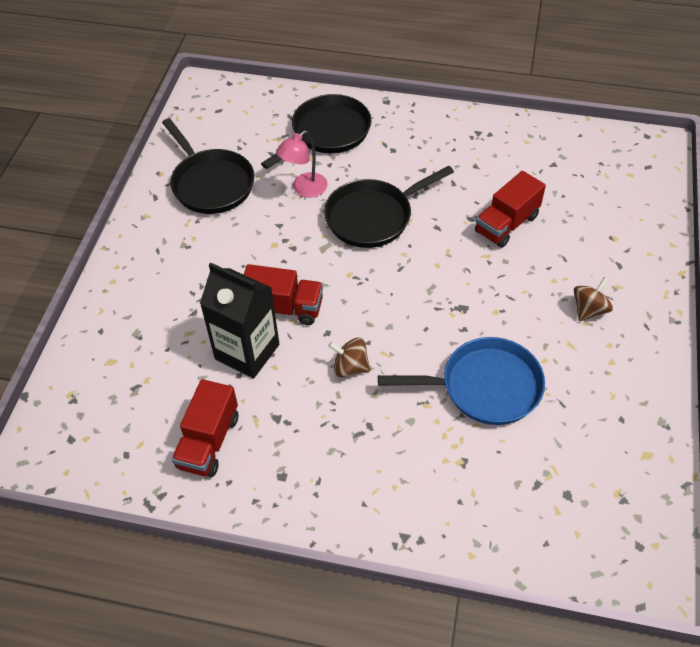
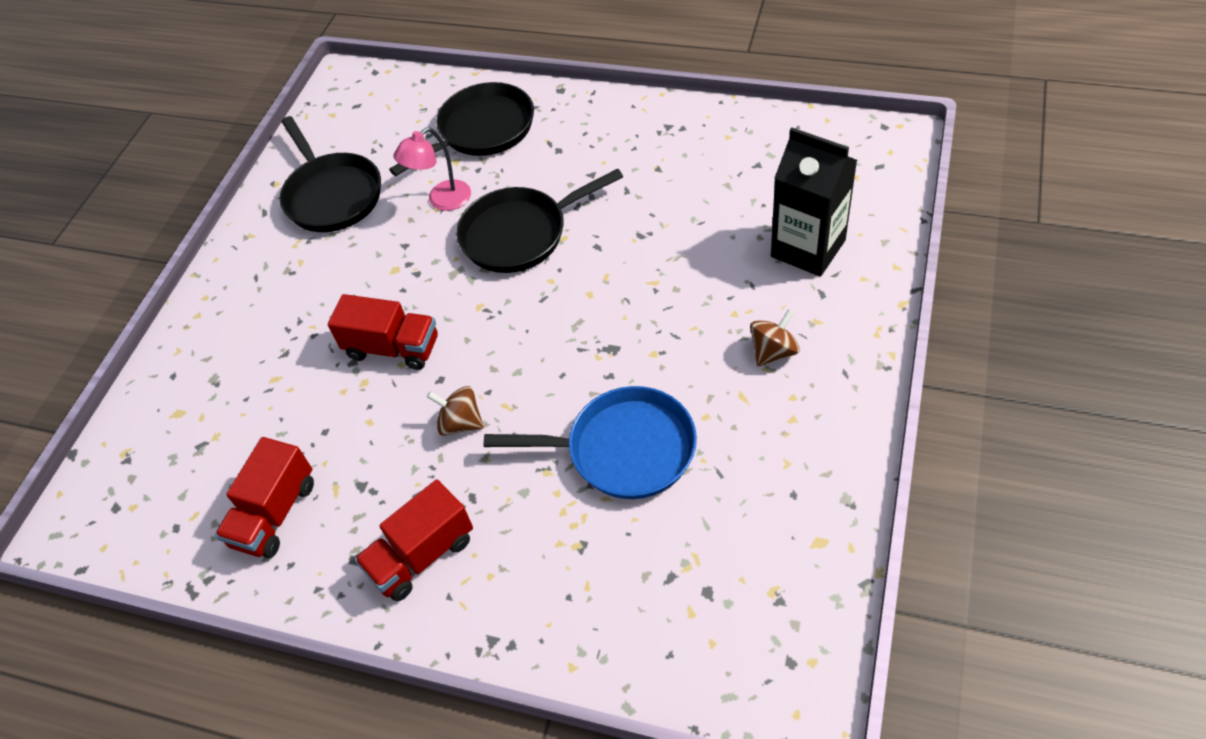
camera: 10 degrees right, 0 degrees up
black carton [200,263,279,378] -> black carton moved to [771,128,857,277]
red truck [475,171,546,248] -> red truck moved to [354,480,473,601]

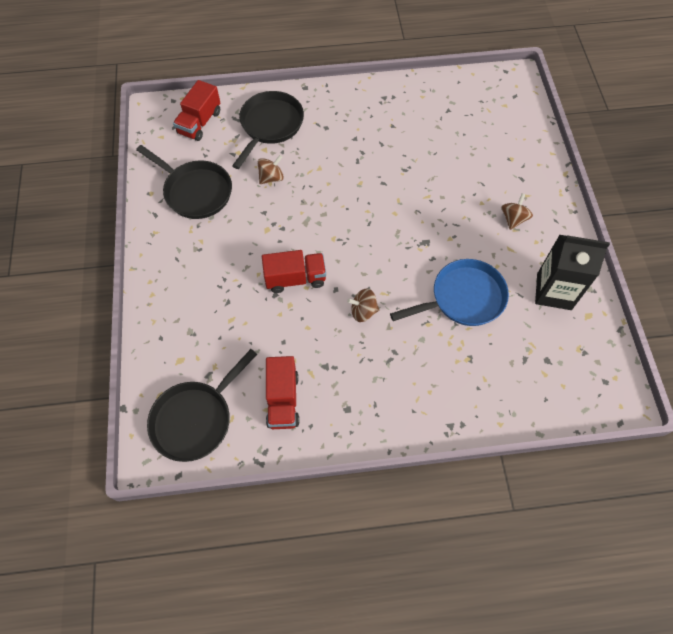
camera: 30 degrees left, 10 degrees up
red truck [354,480,473,601] -> red truck moved to [173,80,220,141]
pink lamp [393,127,471,211] -> brown spinning top [257,155,284,184]
black pan [456,168,623,273] -> black pan moved to [147,349,257,462]
black carton [771,128,857,277] -> black carton moved to [535,235,610,310]

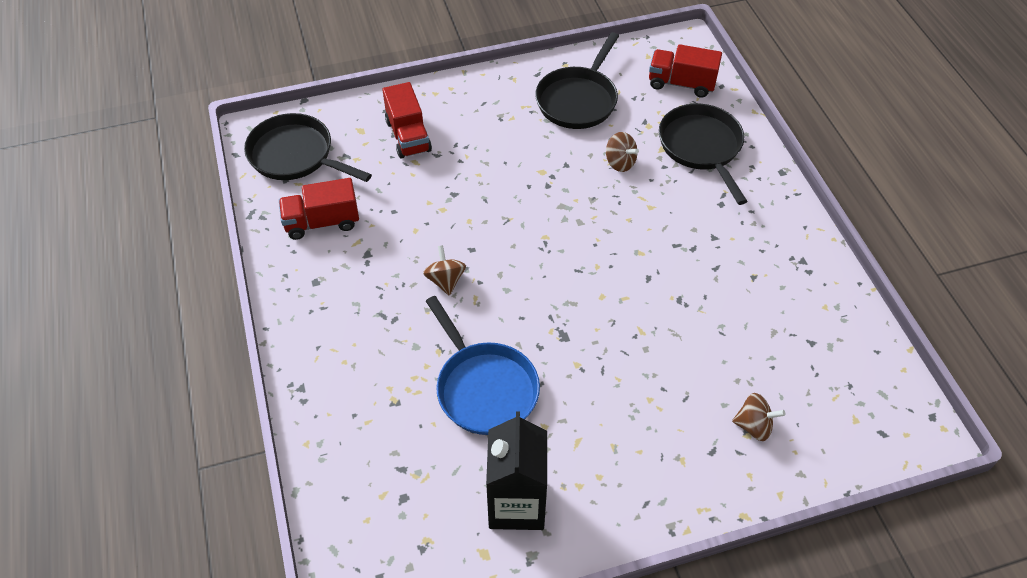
camera: 80 degrees right, 10 degrees down
black pan [232,91,304,169] -> black pan turned 120 degrees counterclockwise [659,104,748,205]
red truck [262,250,326,293] -> red truck moved to [382,82,432,159]
brown spinning top [501,193,533,230] -> brown spinning top moved to [732,393,785,441]

